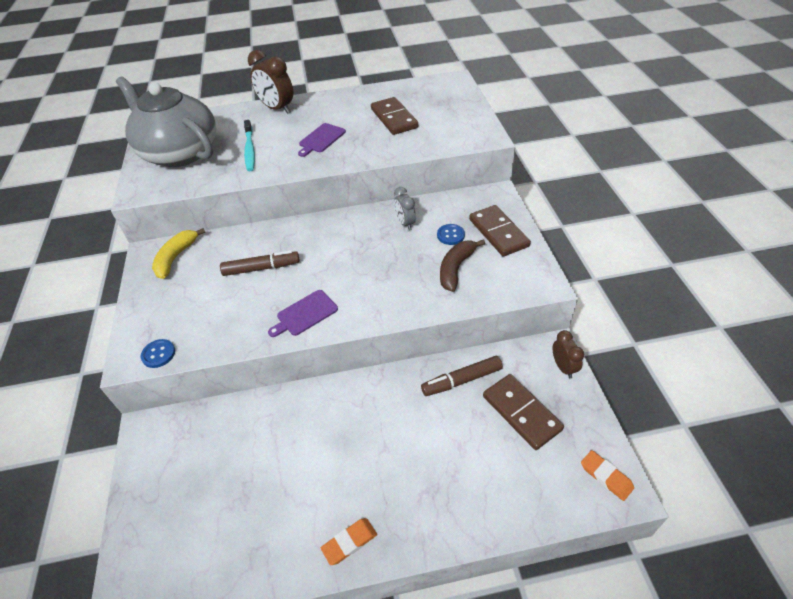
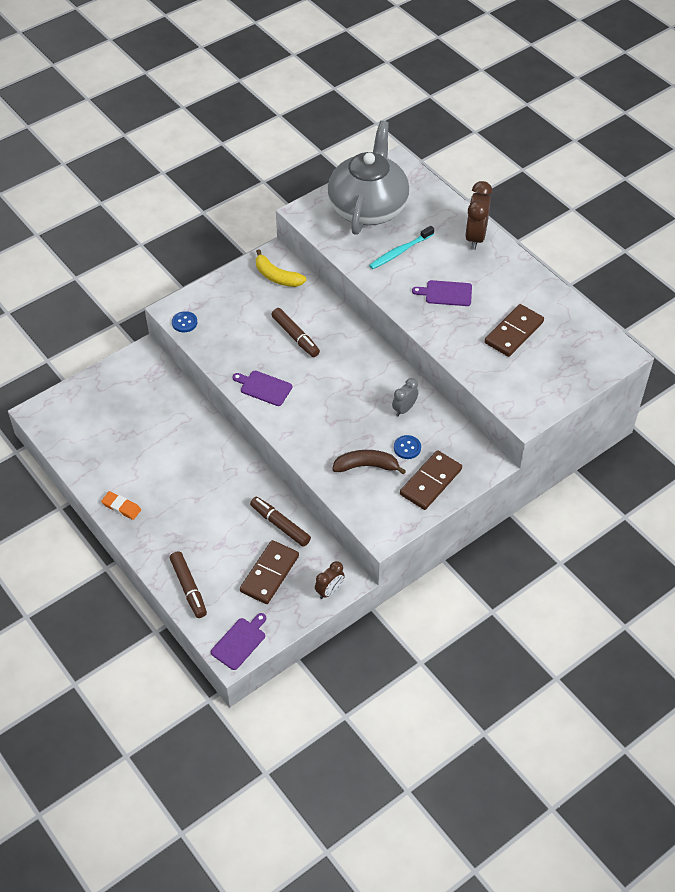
camera: 60 degrees right, 5 degrees up
yellow banana [152,228,206,279] -> yellow banana turned 135 degrees counterclockwise [256,249,307,287]
orange eraser [581,450,634,501] -> purple cutting board [211,613,266,670]
none -> brown marker [170,551,207,618]

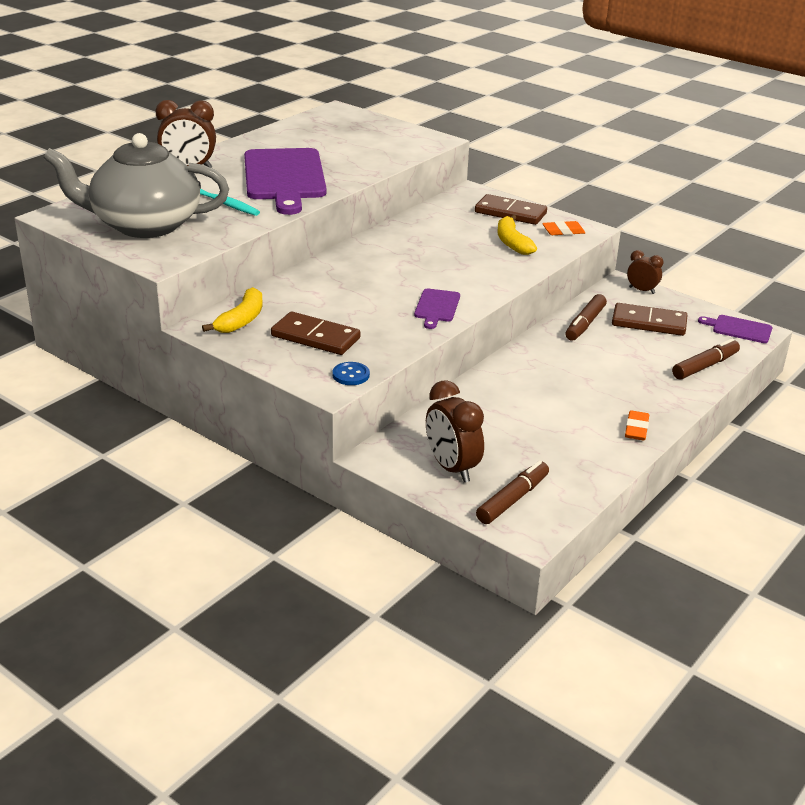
camera: 105 degrees left, 20 degrees down
brown marker [272,308,320,357] -> brown marker moved to [476,461,549,524]
brown banana [332,450,406,474] -> yellow banana [498,215,537,255]
grey clock [392,378,419,416] -> none
blue button [394,435,421,459] -> none
purple cutting board [412,280,472,306] -> purple cutting board [244,148,327,215], size x2.24
brown domino [485,304,544,357] -> brown domino moved to [271,311,360,355]
none -> brown clock [426,380,484,483]
none -> orange eraser [542,221,585,235]

